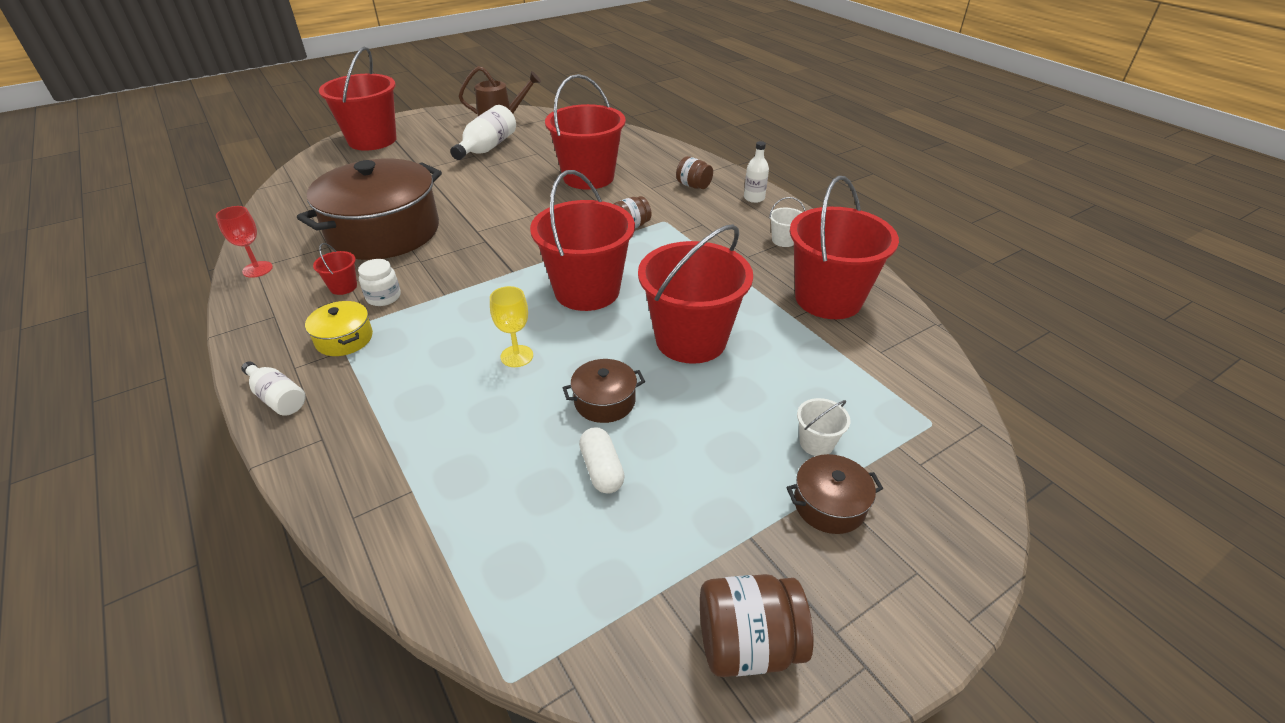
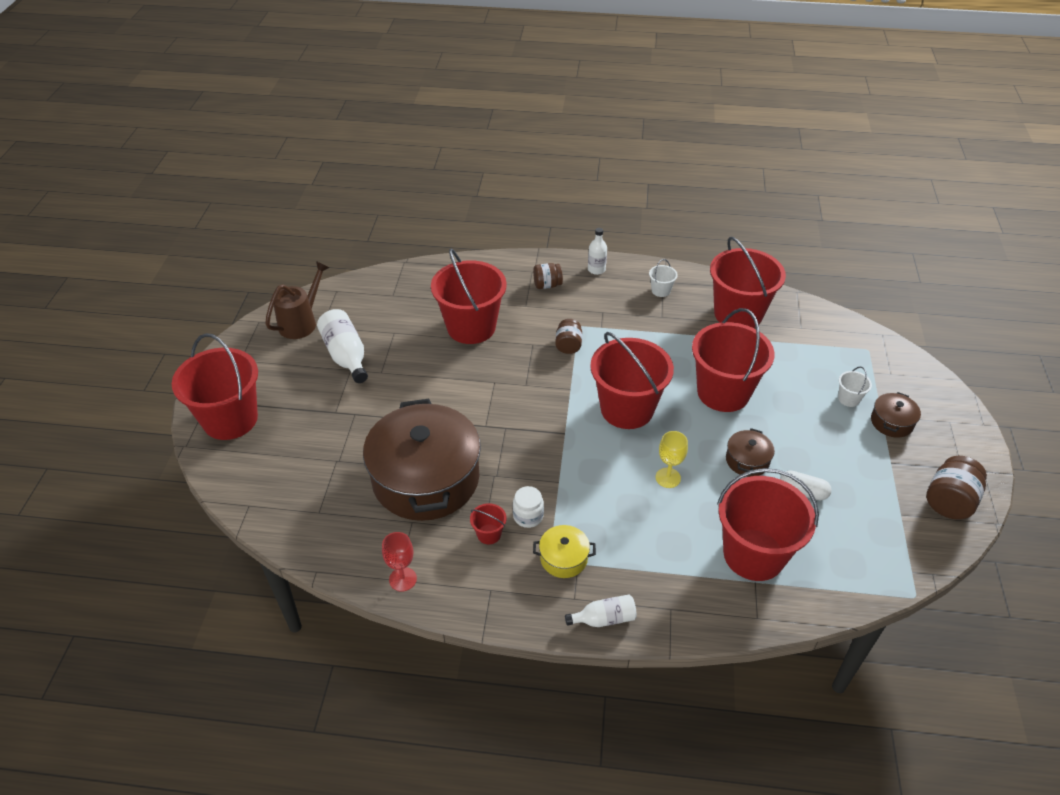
camera: 50 degrees left, 5 degrees up
none -> red bucket [717,468,819,581]

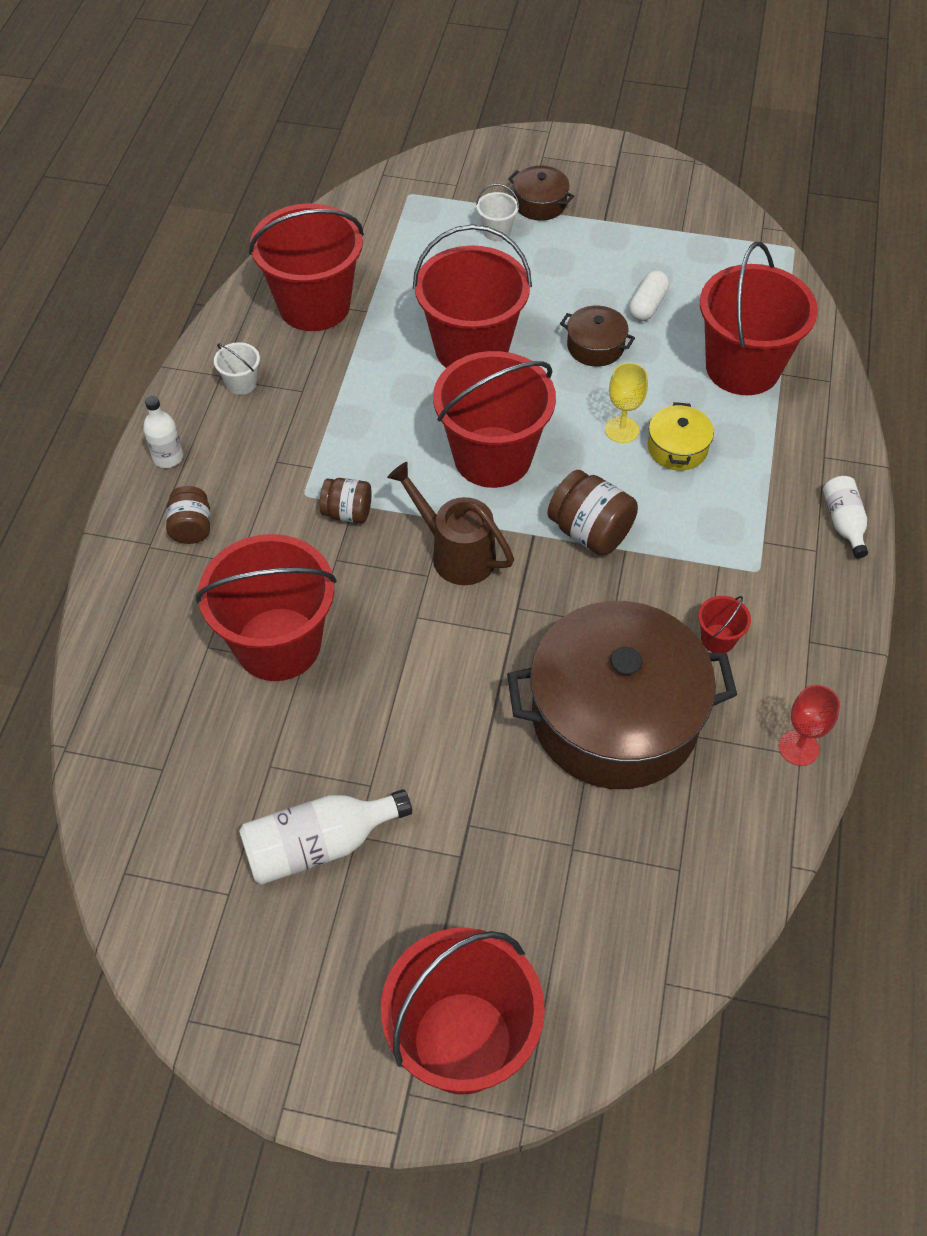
camera: 85 degrees left, 10 degrees up
brown watering can [265,261,330,339] -> brown watering can moved to [387,462,514,585]
white jar [513,486,544,528] -> none
yellow pot [533,525,596,578] -> yellow pot moved to [648,402,714,471]
brown jar [926,456,987,519] -> brown jar moved to [548,470,638,556]

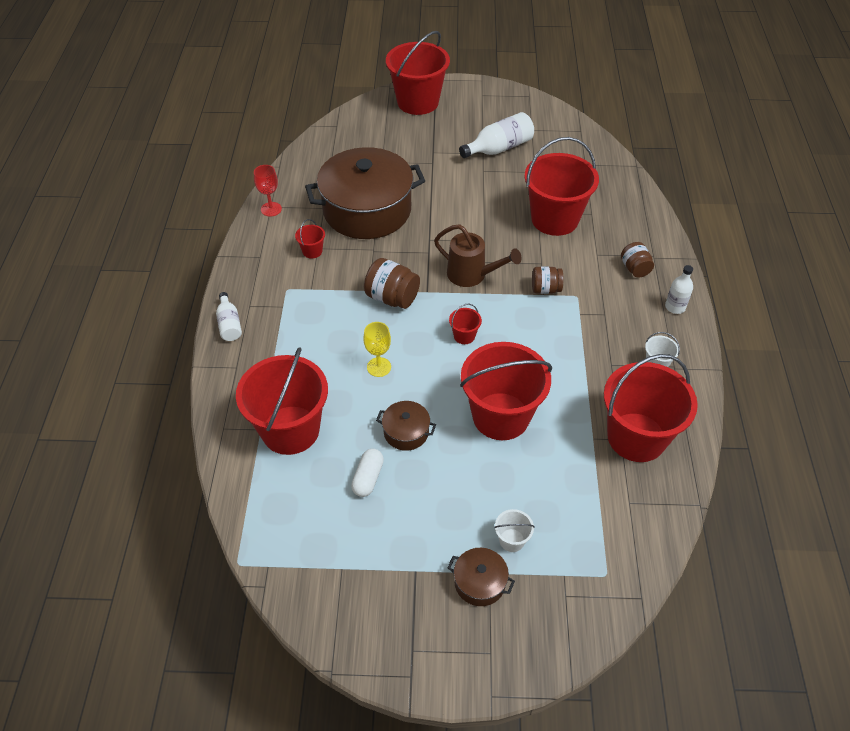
camera: 170 degrees right, 5 degrees down
red bucket [433,351,556,488] -> red bucket [449,304,482,344], size x0.40
yellow pot [648,402,714,471] -> none

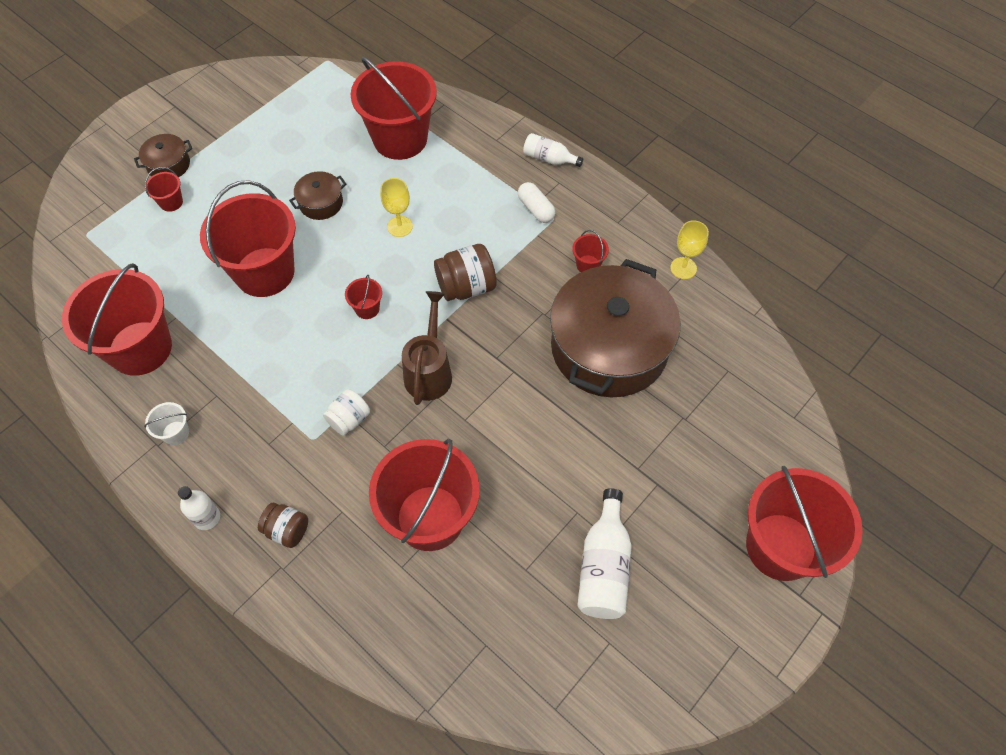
camera: 130 degrees right, 10 degrees up
red goblet [254,165,282,216] -> yellow goblet [670,220,709,279]
white capsule [351,449,384,497] -> white capsule moved to [518,182,556,223]
brown watering can [434,224,521,287] -> brown watering can turned 120 degrees clockwise [402,291,452,405]
white bucket [494,509,535,552] -> red bucket [145,167,183,212]
brown jar [532,267,563,294] -> white jar [323,389,370,436]

